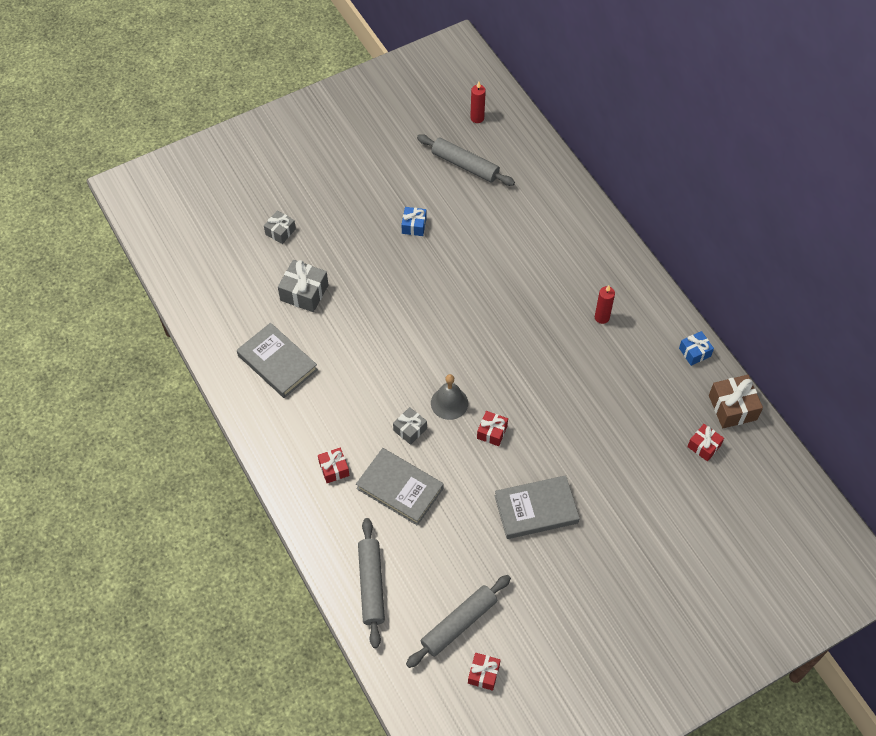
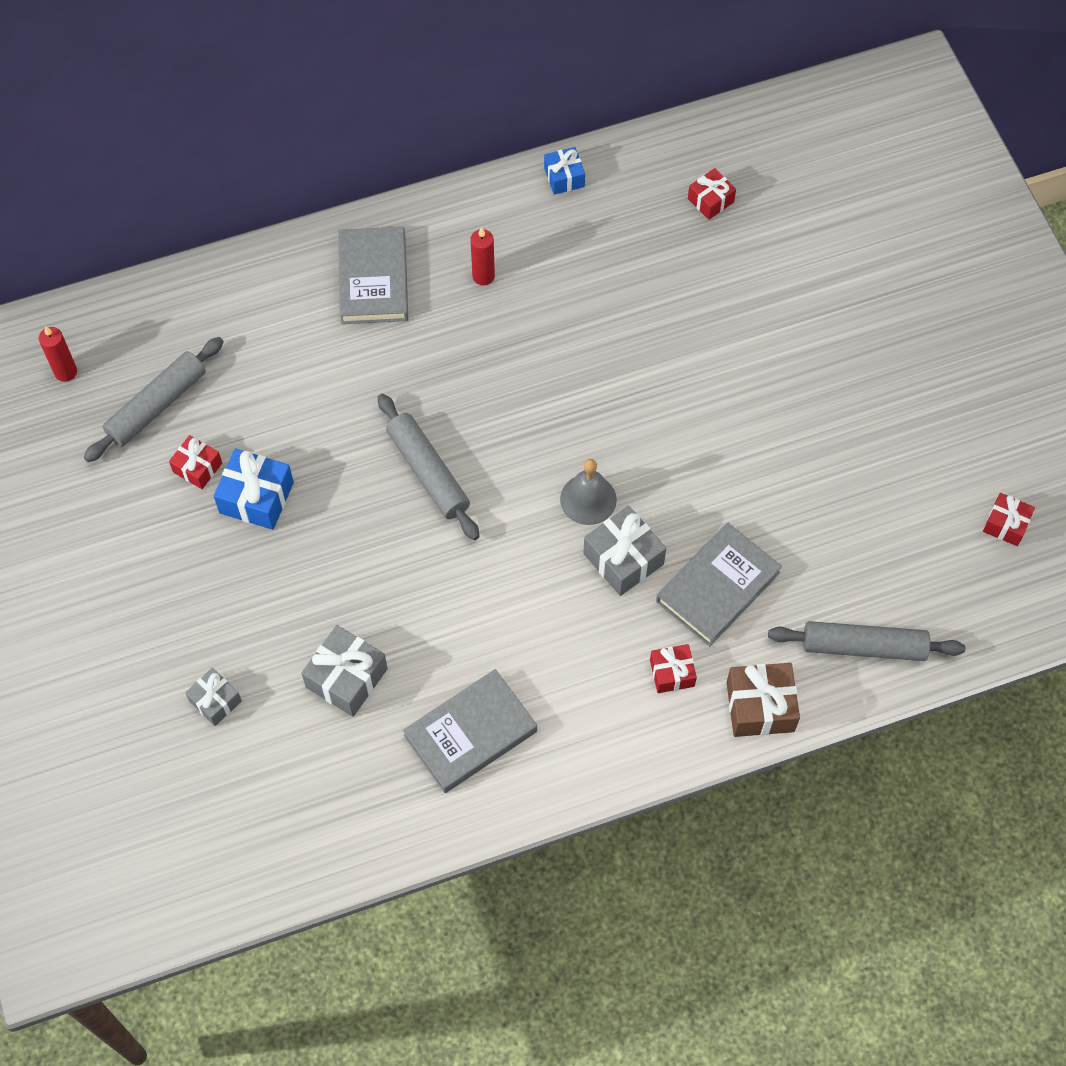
camera: 80 degrees left, 5 degrees up
grey gift [393,407,427,445] -> grey gift [583,506,666,596], size x1.60
blue gift [401,207,427,236] -> blue gift [214,448,294,530], size x1.60
grey rolling pin [406,575,511,668] -> grey rolling pin moved to [378,394,480,540]
red gift [477,411,508,446] -> red gift moved to [169,435,222,489]
grey book [495,475,580,539] -> grey book moved to [338,227,408,324]
brown gift [709,375,763,428] -> brown gift moved to [726,663,800,737]

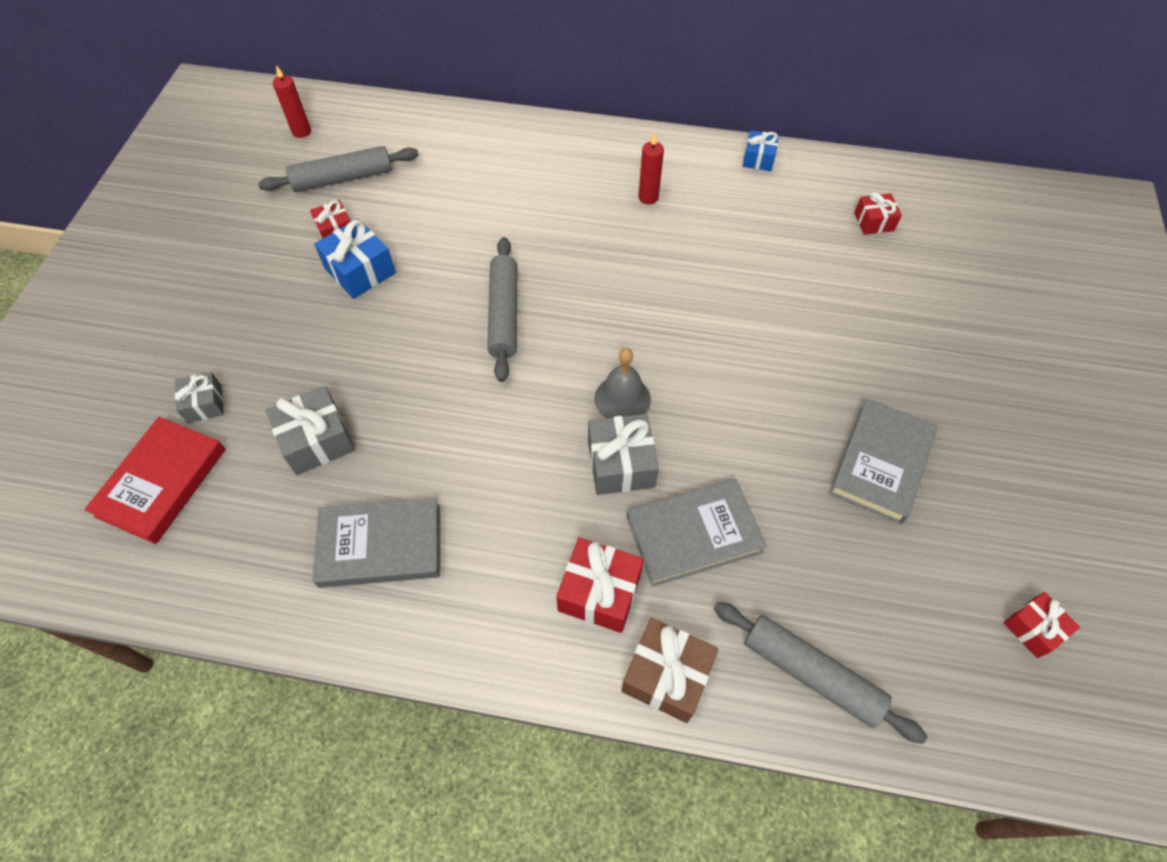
camera: 30 degrees right, 5 degrees down
grey book [338,227,408,324] -> grey book moved to [829,398,937,524]
red gift [650,644,697,693] -> red gift [556,537,644,633], size x1.60
none -> red book [84,417,225,544]

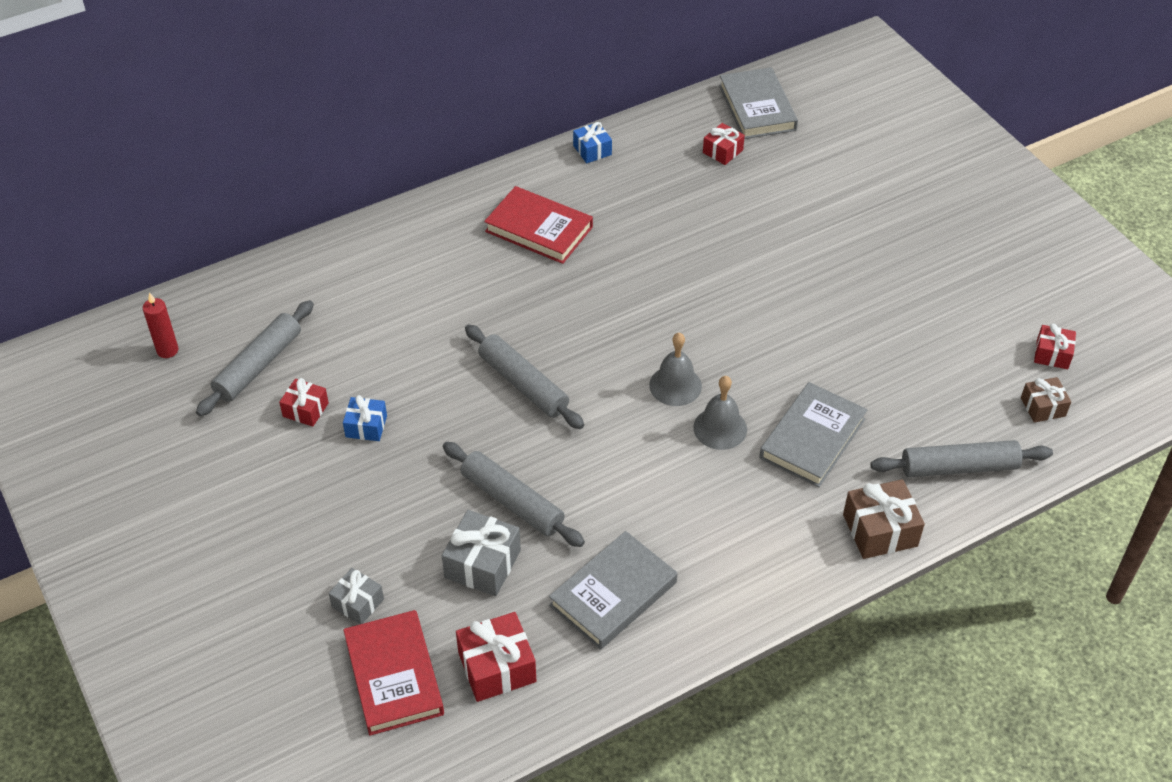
camera: 40 degrees left, 10 degrees down
blue gift [314,219,396,299] -> blue gift [343,395,387,441], size x0.63
red gift [556,537,644,633] -> red gift moved to [456,612,536,702]
grey gift [588,414,659,495] -> grey bell [693,376,747,450]
red candle [639,133,664,204] -> red book [484,186,593,264]
grey book [829,398,937,524] -> grey book moved to [719,67,798,139]
none -> grey rolling pin [443,442,585,547]
none -> brown gift [1021,377,1071,423]

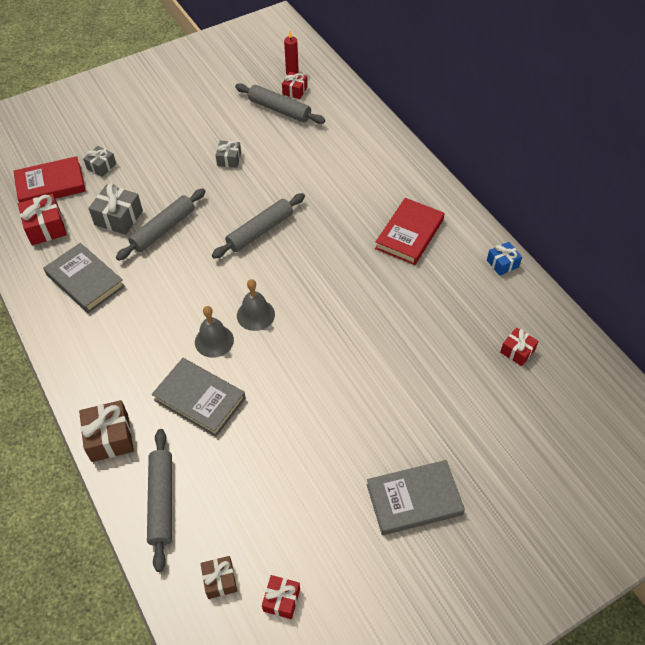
camera: 90 degrees right, 5 degrees up
red gift [279,378,329,427] -> red gift moved to [282,72,307,99]
blue gift [343,395,387,441] -> grey gift [215,141,241,168]
grey book [719,67,798,139] -> grey book moved to [367,460,465,535]

